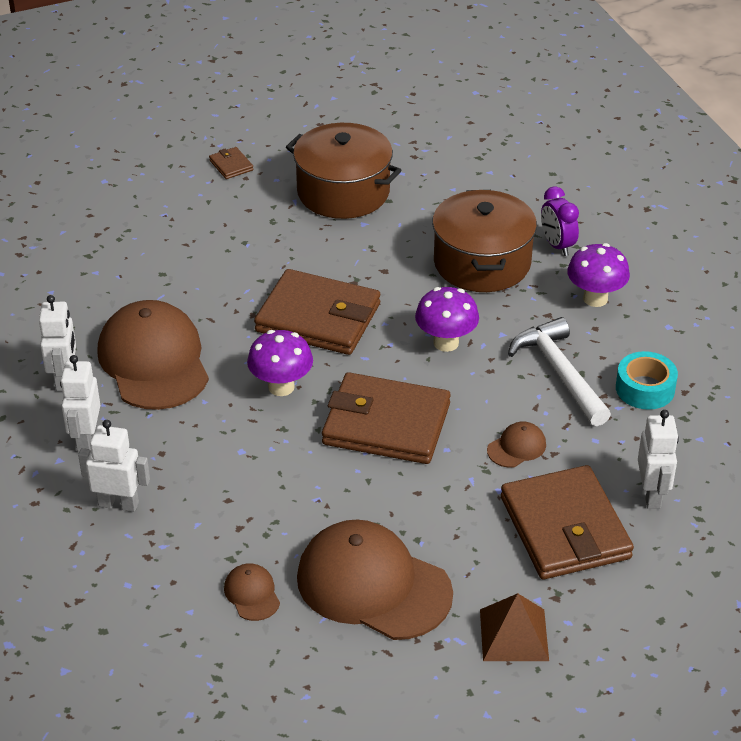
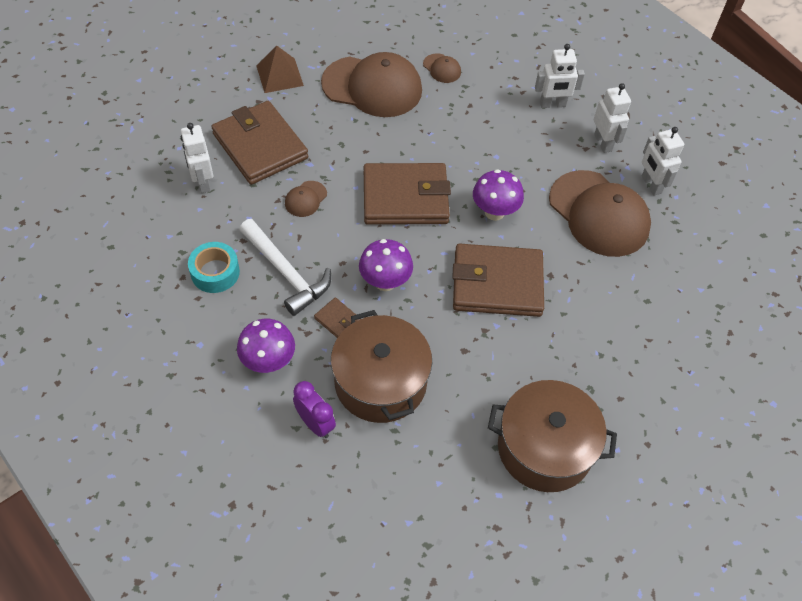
camera: 160 degrees right, 15 degrees up
brown wallet [209,147,253,179] -> brown wallet moved to [314,297,360,338]

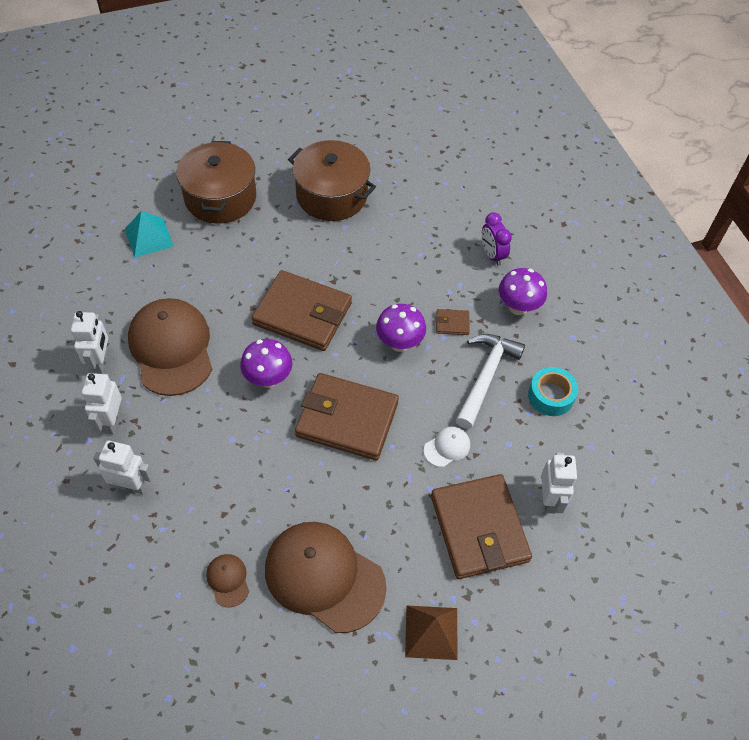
camera: 160 degrees left, 0 degrees up
white hammer [239,219,331,316] -> white hammer turned 45 degrees clockwise [456,334,525,429]
brown cap [285,181,327,217] -> white cap [424,427,470,467]
brown wallet [314,297,360,338] -> brown wallet turned 60 degrees counterclockwise [436,309,470,335]
brown pot [331,310,432,423] -> brown pot moved to [176,141,256,224]
none -> turquoise pyramid [125,211,174,258]

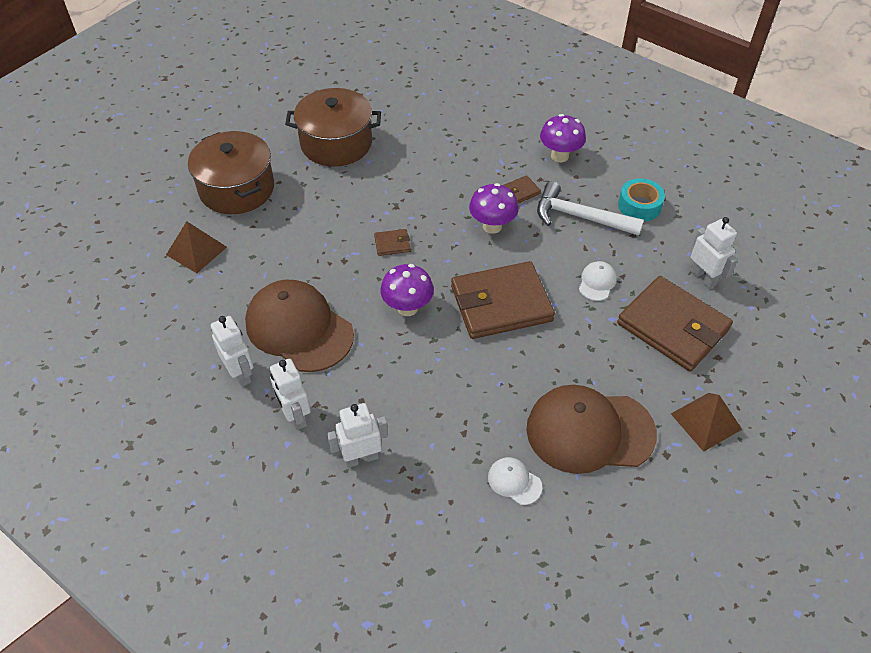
camera: 30 degrees left, 5 degrees down
turquoise pyramid [125,211,174,258] -> brown pyramid [166,221,227,273]
brown cap [206,554,249,607] -> white cap [488,457,542,505]
brown wallet [252,270,352,351] -> brown wallet [374,229,411,256], size x0.41
white hammer [456,334,525,429] -> white hammer turned 60 degrees counterclockwise [537,181,644,236]
purple clock [482,212,512,266] -> none

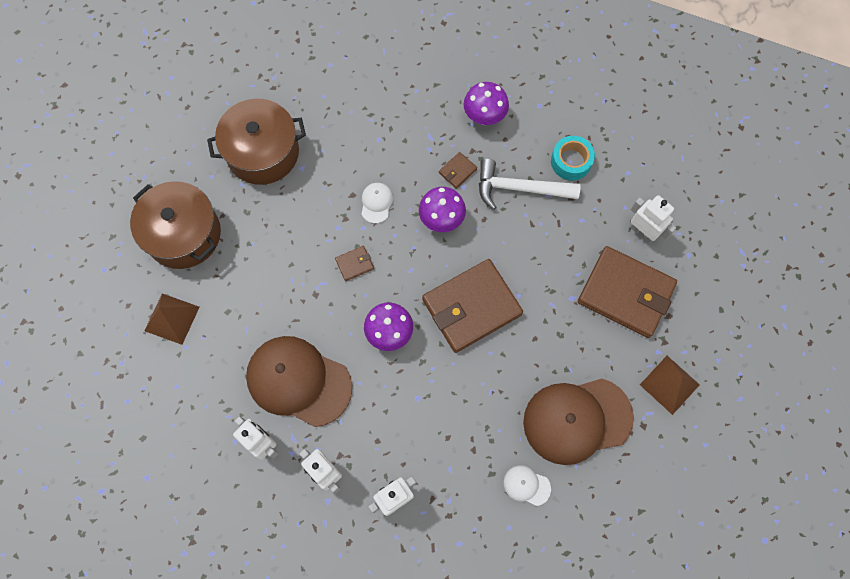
camera: 15 degrees left, 20 degrees up
white cap [579,261,617,301] -> white cap moved to [362,183,393,223]

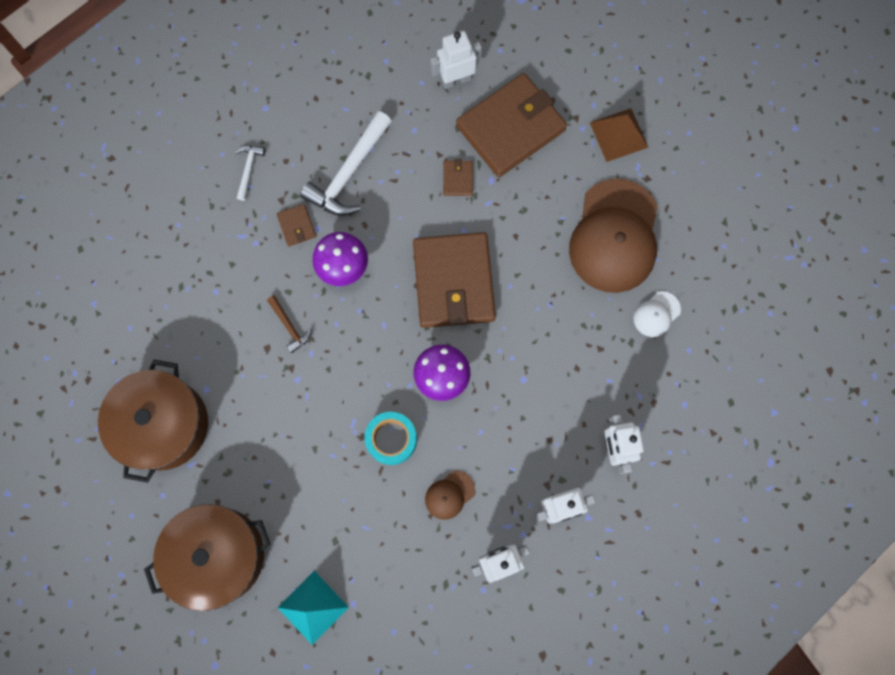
camera: 65 degrees left, 5 degrees up
brown pyramid [144,293,200,345] -> turquoise pyramid [277,571,349,645]
brown cap [246,336,352,427] -> brown cap [425,471,475,520], size x0.42
brown wallet [335,246,374,281] -> brown wallet moved to [443,159,473,196]
white cap [362,183,393,223] -> brown hammer [267,295,312,353]
purple mushroom [464,82,509,125] -> white hammer [235,146,265,201]
turquoise tape [551,136,595,181] -> turquoise tape moved to [365,412,417,465]

